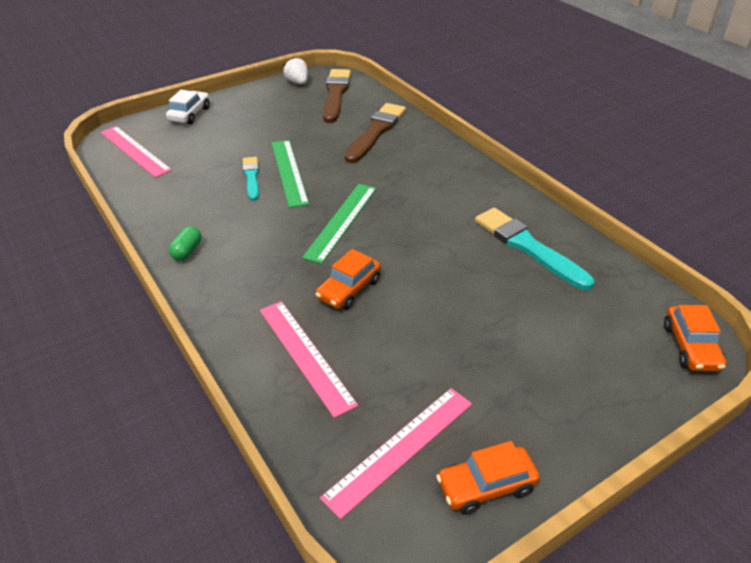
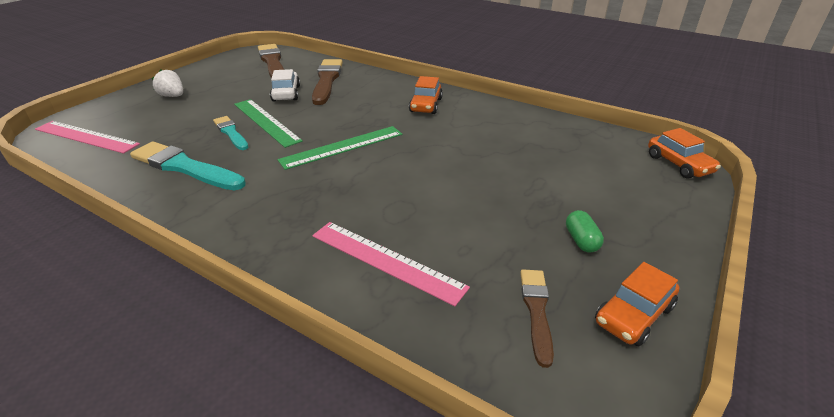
camera: 25 degrees left, 5 degrees down
white car [166,90,210,124] -> white car moved to [270,69,300,101]
green capsule [169,226,201,261] -> green capsule moved to [566,210,604,253]
white strawberry [283,57,308,85] -> white strawberry moved to [152,69,183,97]
green ruler [302,184,376,264] -> green ruler turned 60 degrees clockwise [278,126,402,170]
orange car [315,249,381,310] -> orange car moved to [409,76,443,114]
pink ruler [320,388,472,519] -> brown brush [520,269,554,368]
turquoise brush [475,208,594,290] -> turquoise brush moved to [130,141,246,191]

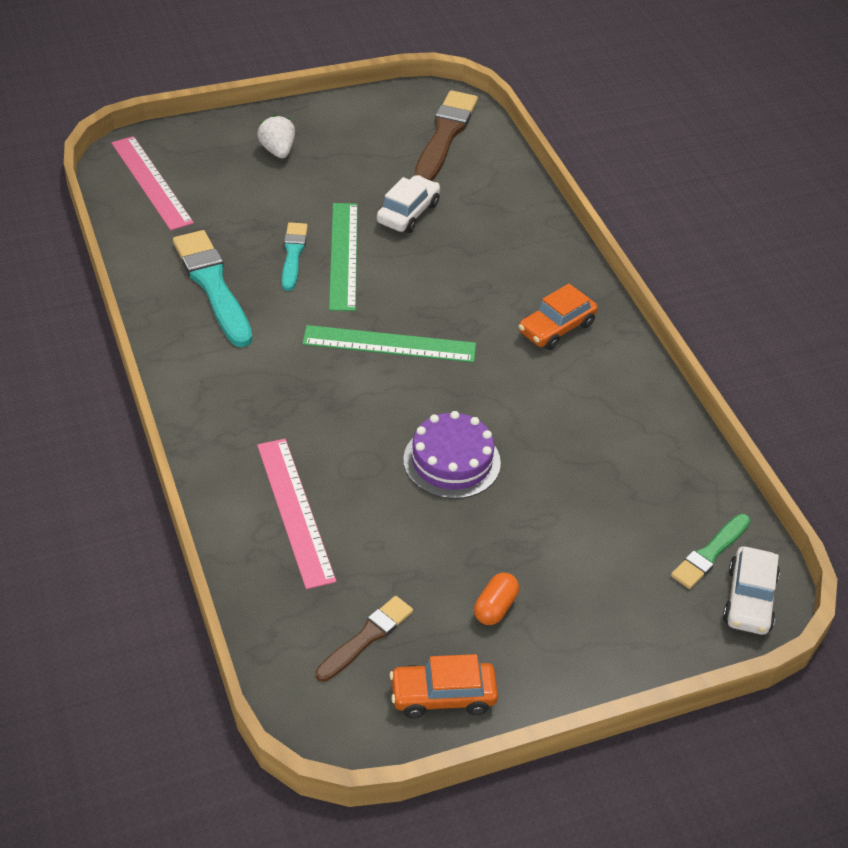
camera: 35 degrees right, 10 degrees up
brown brush [312,59,343,105] -> none
green capsule [566,210,604,253] -> orange capsule [474,573,519,625]
orange car [648,128,721,178] -> white car [723,546,780,635]
none -> purple cake [403,411,501,499]
none -> green brush [671,514,750,589]

